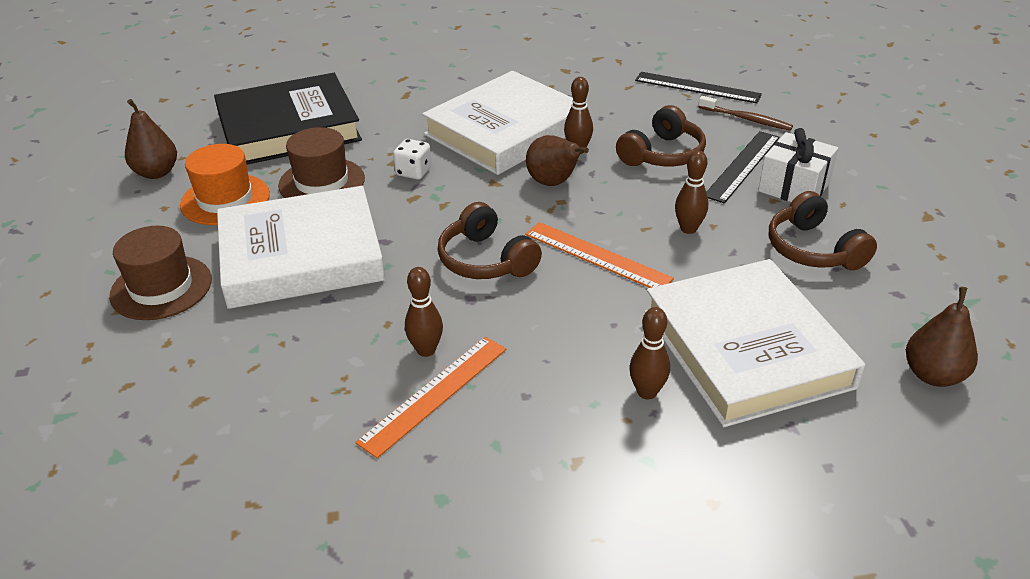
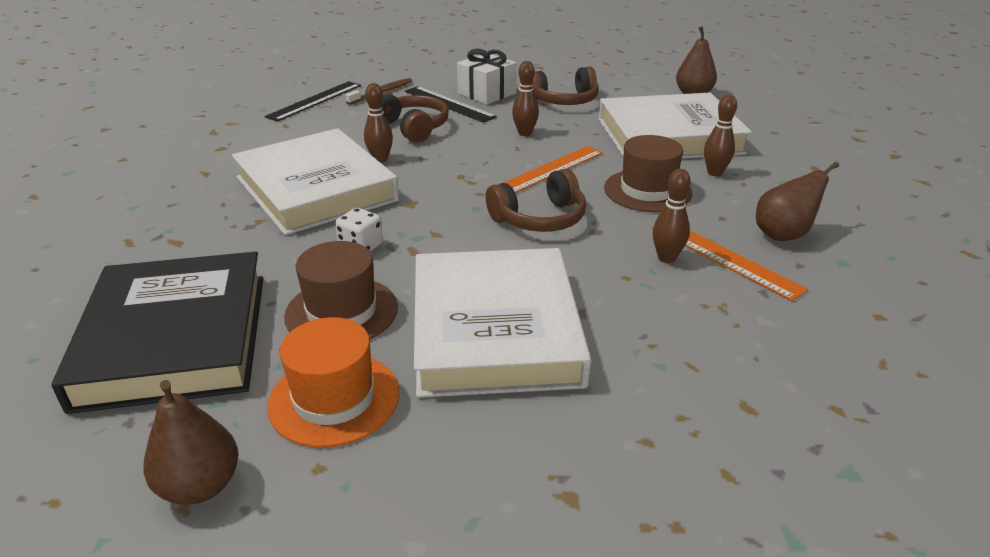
camera: 80 degrees left, 5 degrees down
brown hat [109,226,212,320] -> brown hat moved to [604,135,693,212]
brown pear [526,135,589,186] -> brown pear moved to [756,162,839,241]

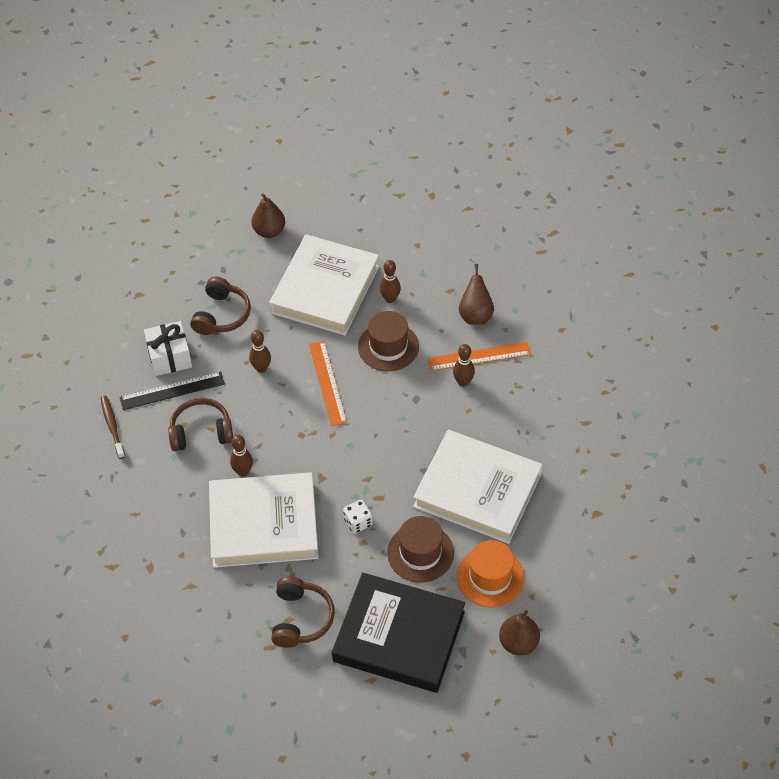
camera: 60 degrees left, 20 degrees up
black ruler [264,81,361,122] -> none
brown headphones [486,169,586,232] -> brown headphones moved to [271,577,335,648]

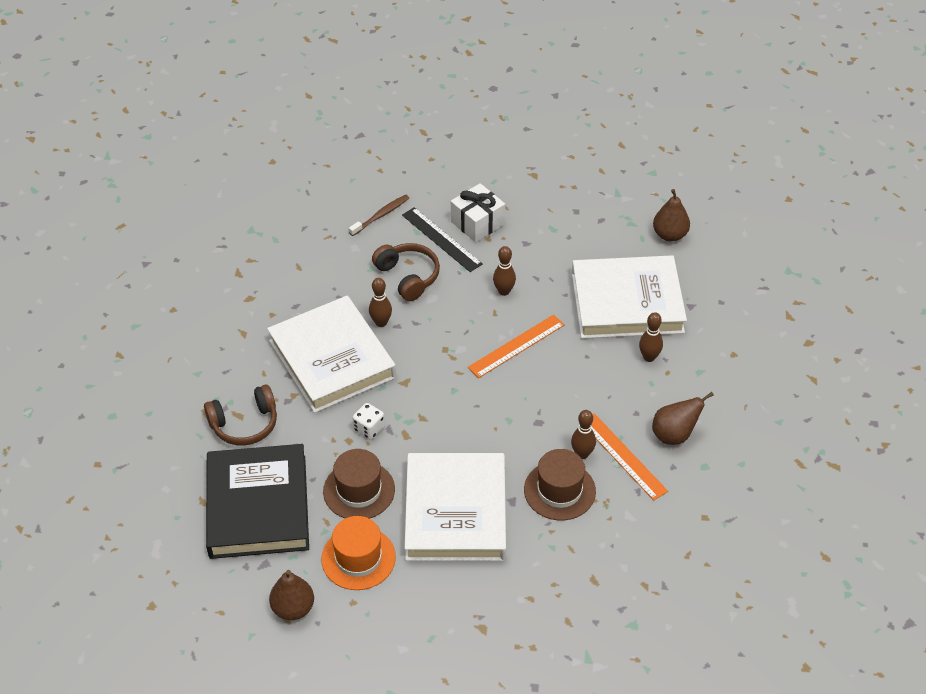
camera: 65 degrees right, 5 degrees down
brown headphones [190,277,251,335] -> none
brown hat [358,311,419,371] -> brown hat moved to [524,449,596,520]

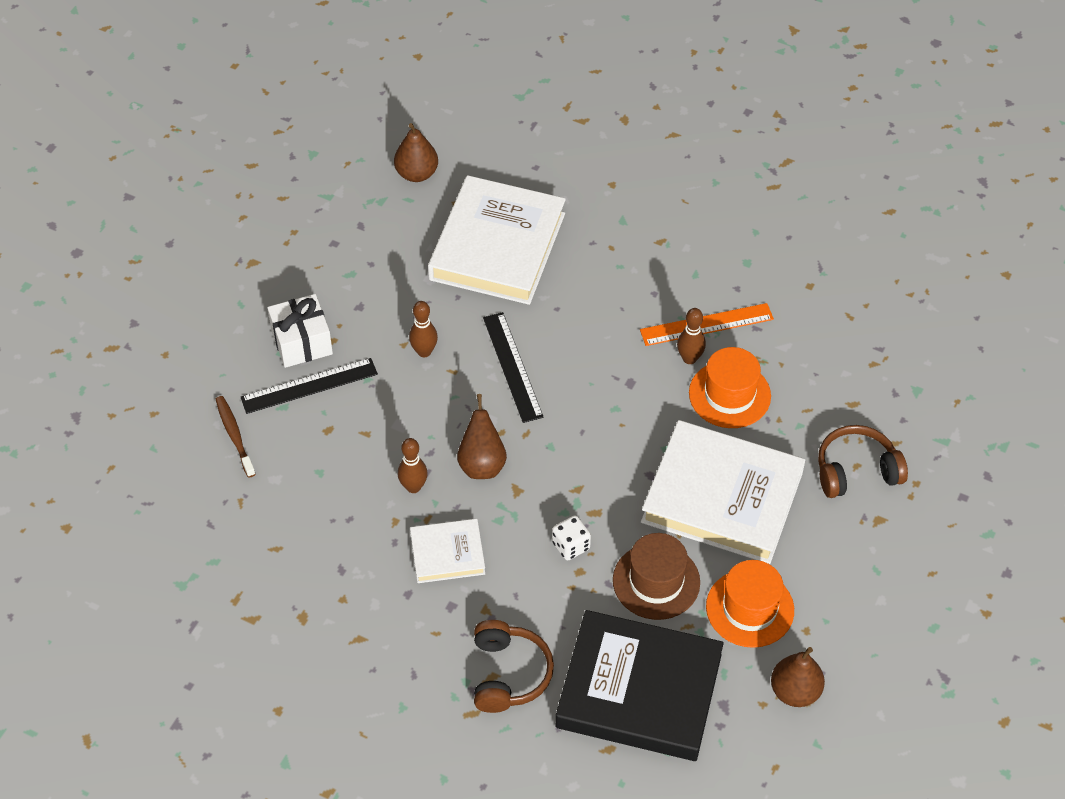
camera: 70 degrees left, 5 degrees up
white book [267,296,396,413] -> white book [410,519,485,583], size x0.50
brown headphones [372,243,440,301] -> brown headphones moved to [818,425,908,498]
orange ruler [468,315,565,378] -> black ruler [483,312,544,423]
brown hat [524,449,596,520] -> orange hat [689,347,771,428]
brown bowling pin [639,312,663,362] -> none
brown pear [652,392,714,445] -> brown pear moved to [457,394,507,479]

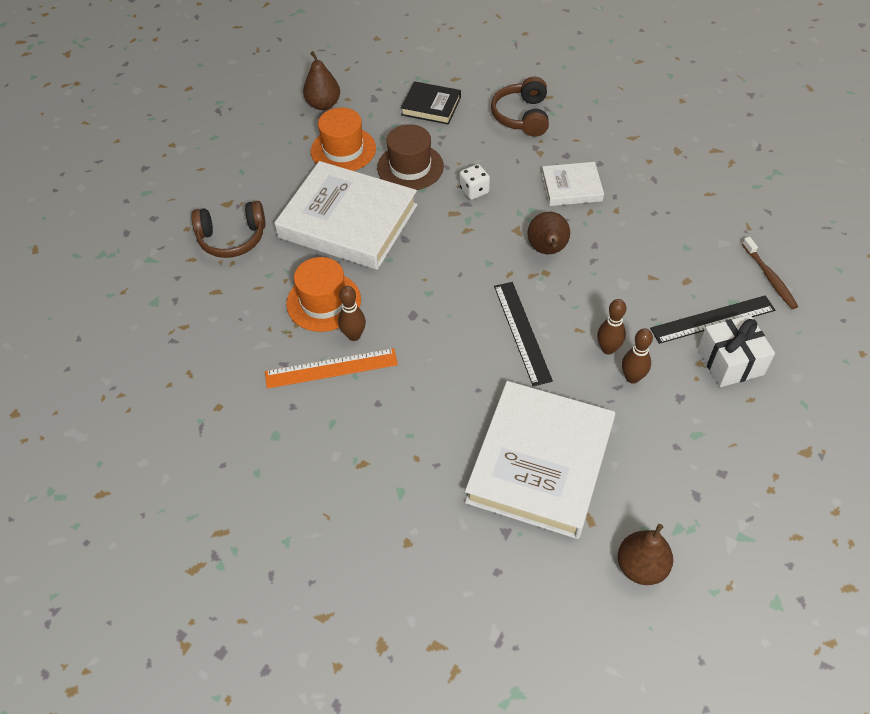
camera: 175 degrees left, 0 degrees up
brown bowling pin [398,438,428,493] -> brown bowling pin moved to [622,328,653,384]
black book [555,610,724,761] -> black book [401,81,461,125], size x0.50

